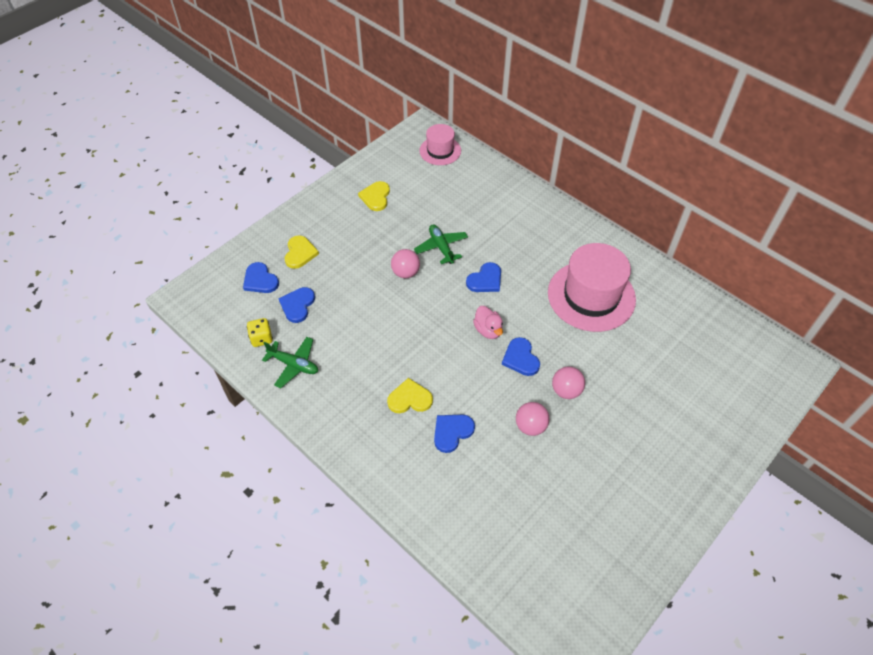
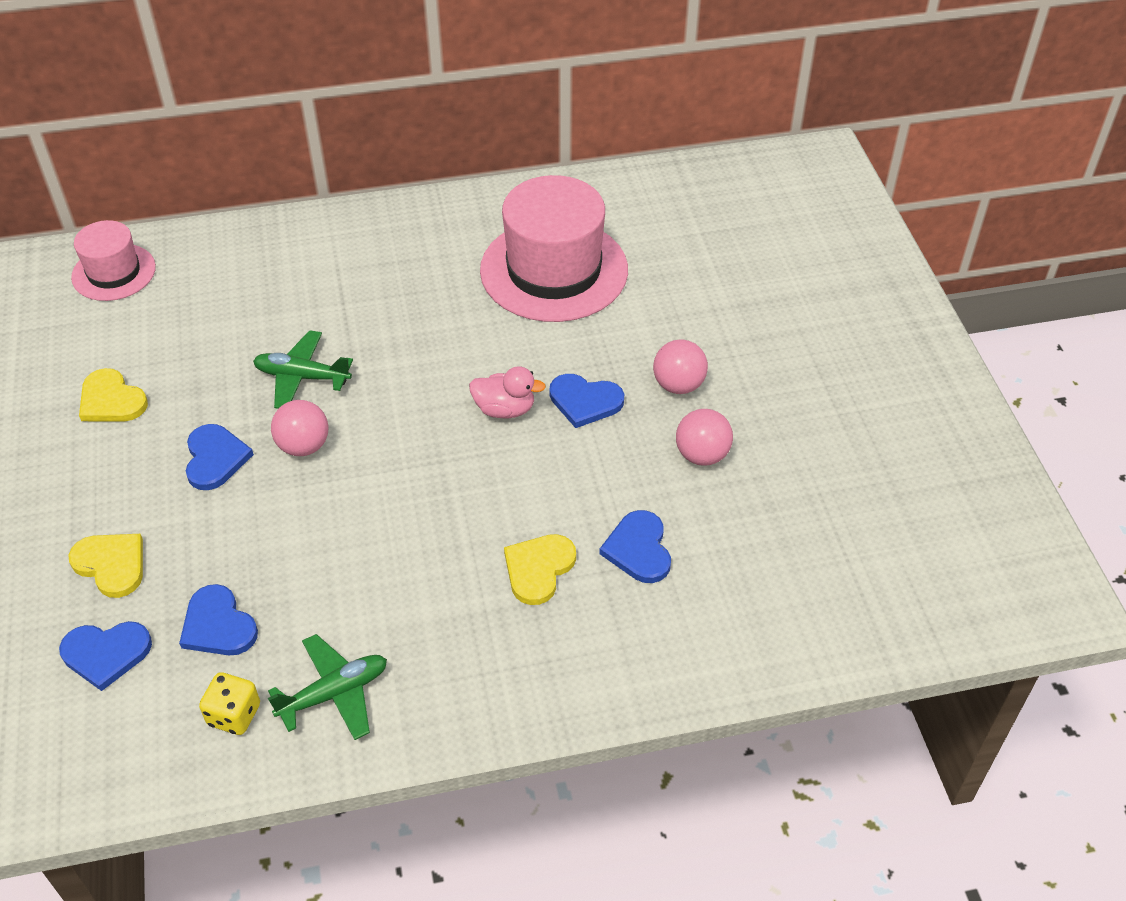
camera: 55 degrees left, 5 degrees down
blue heart [466,262,501,292] -> blue heart moved to [186,424,254,490]

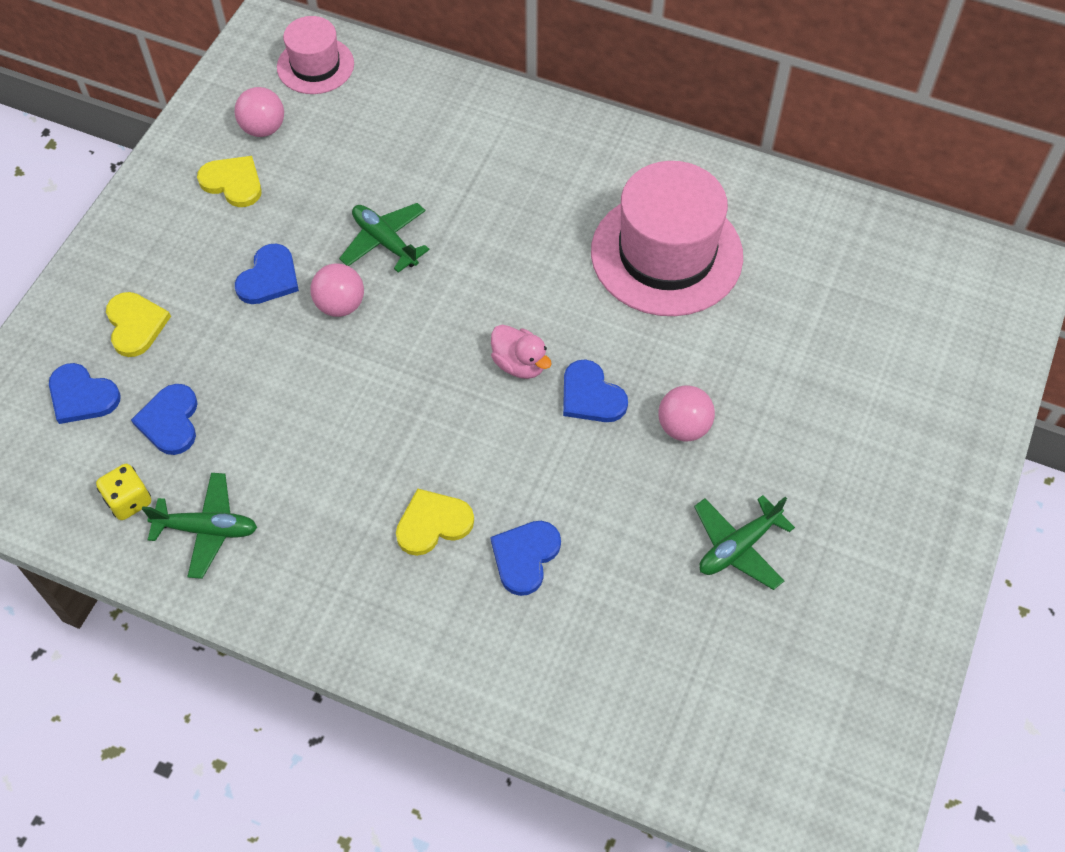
camera: 35 degrees right, 10 degrees up
yellow heart [79,368,148,421] -> yellow heart turned 135 degrees clockwise [197,156,262,207]
pink ball [676,409,733,466] -> pink ball moved to [235,87,284,137]
none -> green plane [694,495,795,590]

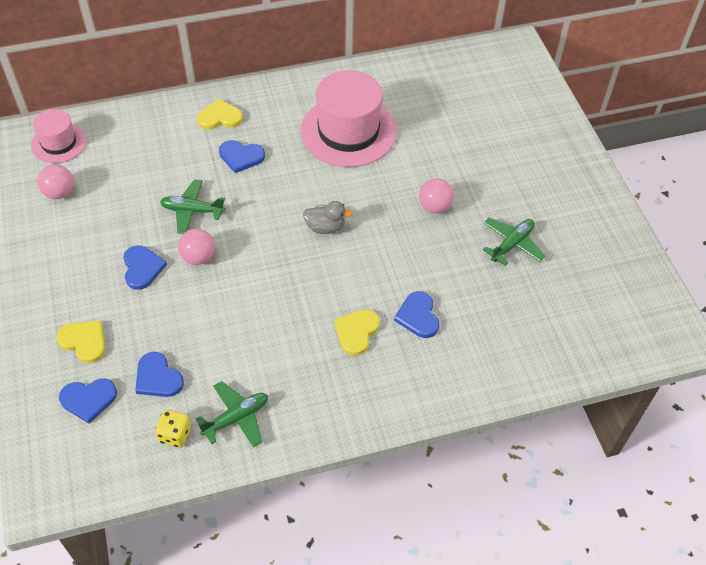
camera: 40 degrees left, 5 degrees down
yellow heart [197,156,262,207] -> yellow heart moved to [197,99,243,129]
pink duck [491,325,551,379] -> grey duck [303,201,353,234]
blue heart [563,359,628,422] -> blue heart moved to [219,140,265,173]
green plane [694,495,795,590] -> green plane turned 150 degrees counterclockwise [483,218,545,266]

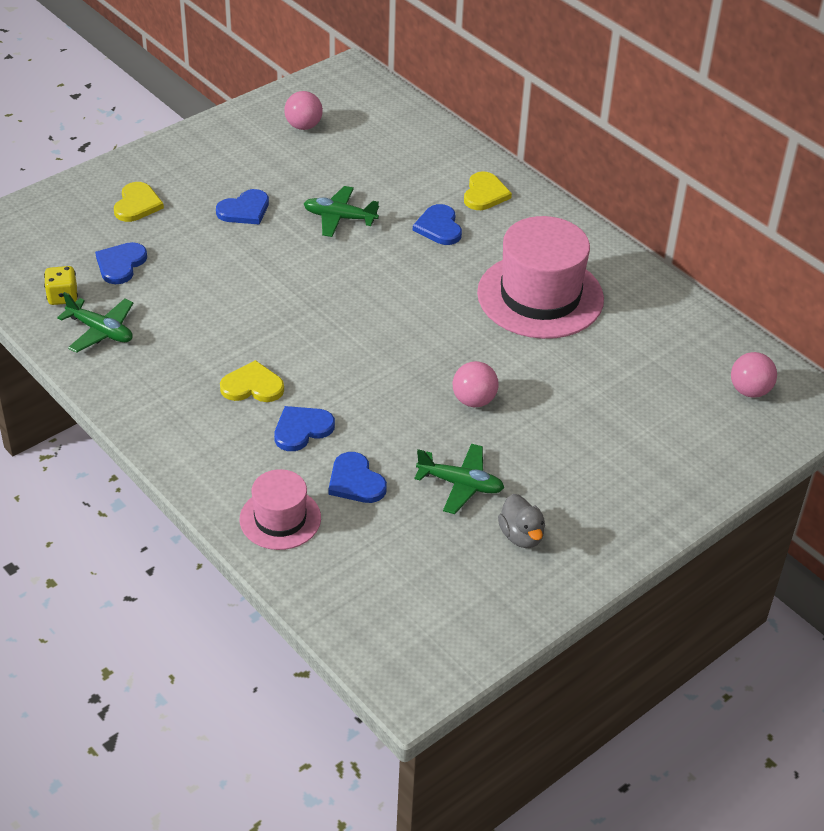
camera: 65 degrees right, 10 degrees down
pink hat [31,109,87,163] -> pink hat moved to [240,469,321,550]
blue heart [59,378,117,424] -> blue heart moved to [328,452,387,503]
green plane [160,179,225,234] -> green plane turned 60 degrees counterclockwise [304,186,379,237]
pink ball [178,229,215,265] -> pink ball moved to [731,352,777,398]
yellow heart [197,99,243,129] -> yellow heart turned 45 degrees clockwise [464,172,512,210]
grey duck [303,201,353,234] -> grey duck moved to [498,494,545,548]

